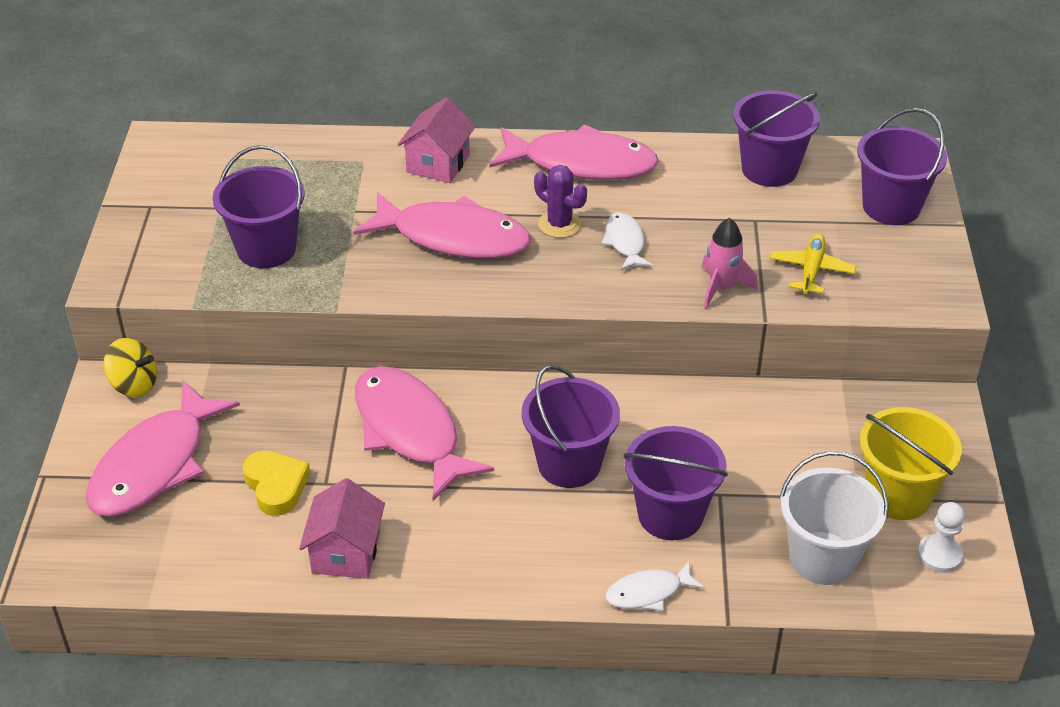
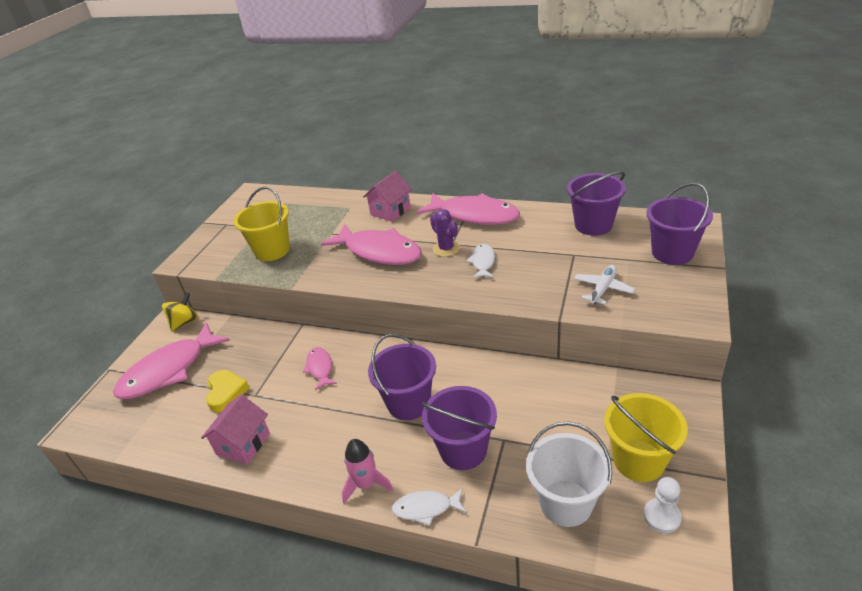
camera: 20 degrees right, 5 degrees down
yellow spinning top [104,338,157,397] -> yellow spinning top turned 90 degrees counterclockwise [162,292,198,332]
purple bucket [213,145,305,268] -> yellow bucket [234,187,290,261]
pink fish [355,366,494,501] -> pink fish [303,347,337,391], size x0.48
pink rocket [702,218,758,309] -> pink rocket moved to [342,439,394,504]
yellow plane [769,233,856,294] -> white plane [574,265,635,305]

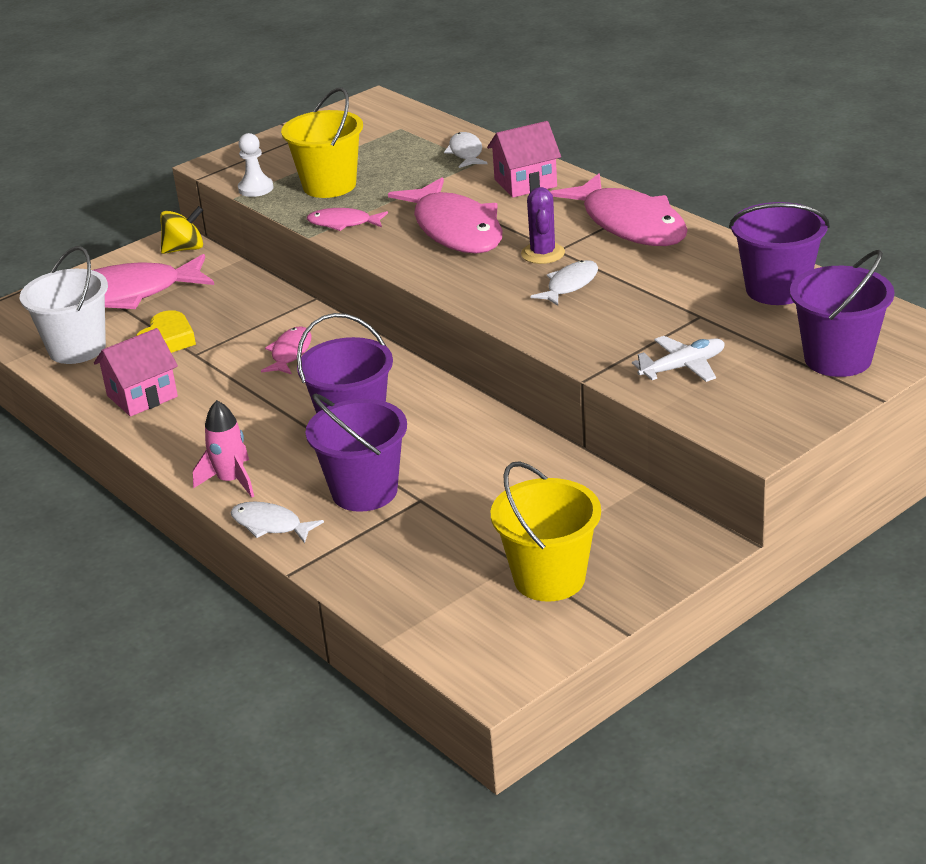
camera: 30 degrees right, 5 degrees down
white bucket [526,422,612,527] -> white bucket moved to [20,246,108,364]
white pawn [644,477,682,533] -> white pawn moved to [238,133,273,197]
none -> pink fish [307,208,388,231]
none -> white fish [444,132,487,168]

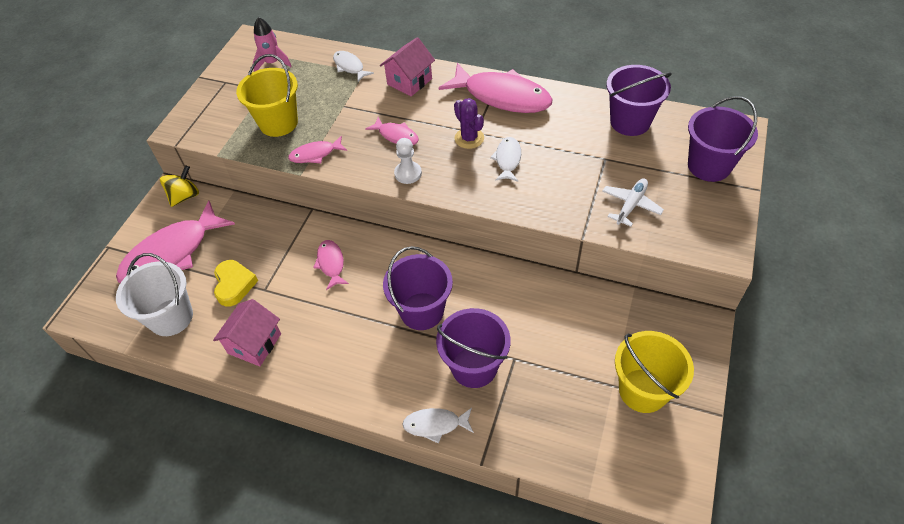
camera: 30 degrees left, 20 degrees up
pink rocket [193,400,254,498] -> pink rocket moved to [253,17,292,72]
white pawn [238,133,273,197] -> white pawn moved to [394,138,422,184]
pink fish [388,177,502,253] -> pink fish [365,117,419,145], size x0.48

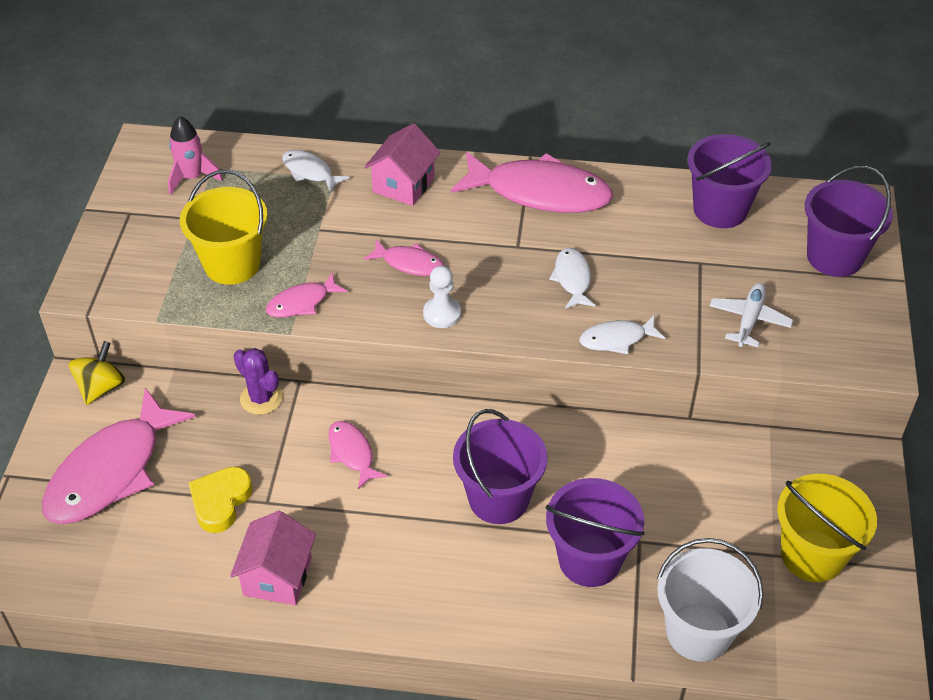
camera: 15 degrees left, 5 degrees down
white bucket [116,253,193,336] -> white bucket moved to [657,538,763,662]
yellow heart [214,260,258,307] -> yellow heart turned 135 degrees counterclockwise [188,467,253,533]
white fish [402,408,474,444] -> white fish moved to [580,316,665,354]
purple cactus [454,98,484,149] -> purple cactus moved to [234,348,283,415]

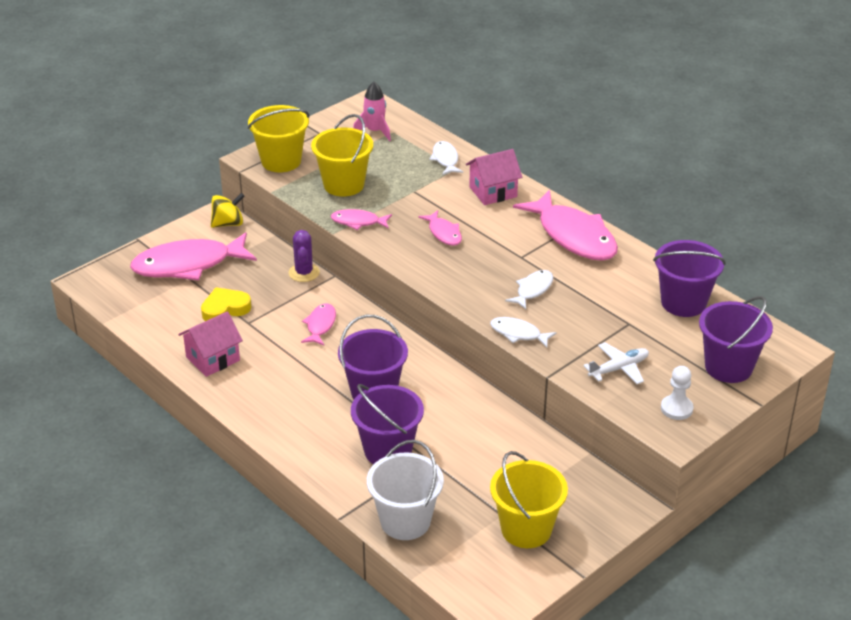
camera: 40 degrees right, 10 degrees down
white pawn [423,266,461,328] -> white pawn moved to [661,366,694,420]
none -> yellow bucket [248,105,309,172]

